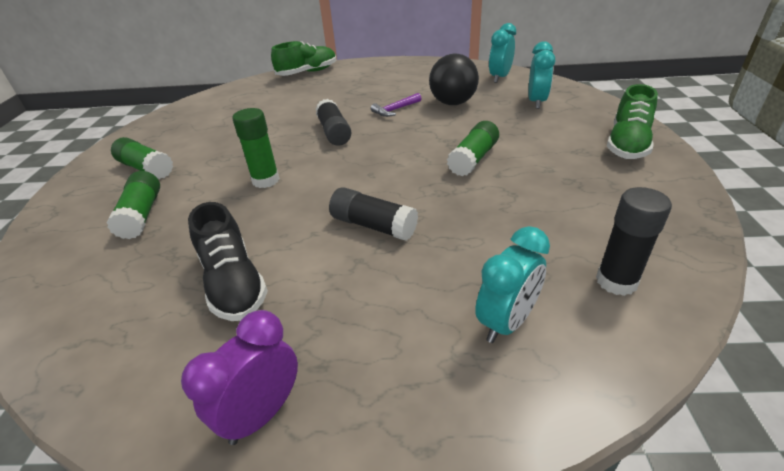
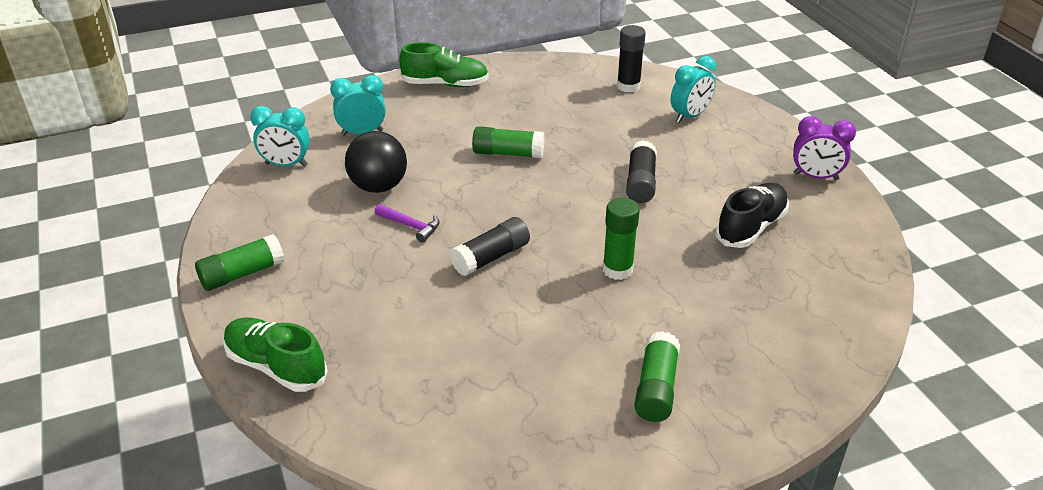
camera: 115 degrees left, 0 degrees up
green glue stick [107,171,160,239] -> green glue stick moved to [195,234,284,291]
turquoise clock [475,226,550,343] -> turquoise clock turned 120 degrees clockwise [671,56,716,123]

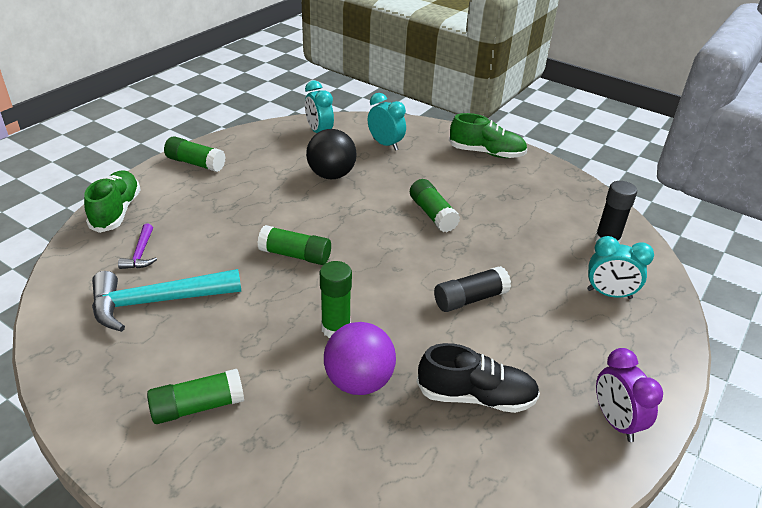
camera: 55 degrees right, 0 degrees up
purple hammer [375,204,440,243] -> purple hammer moved to [118,224,157,269]
green shoe [399,42,489,87] -> green shoe turned 45 degrees counterclockwise [449,113,528,158]
black glue stick [450,217,530,276] -> green glue stick [257,225,331,265]
none -> turquoise hammer [92,269,241,332]
none -> purple ball [324,322,396,395]

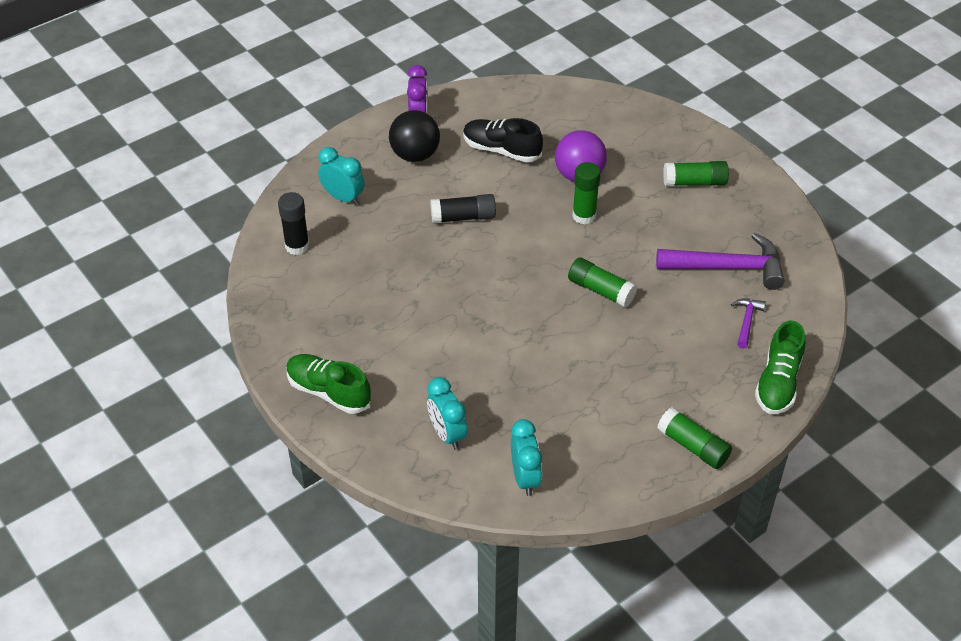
camera: 160 degrees left, 10 degrees up
turquoise hammer [92,269,241,332] -> purple hammer [656,233,785,290]
black ball [306,129,357,179] -> black ball moved to [389,110,440,162]
green glue stick [410,179,460,232] -> none

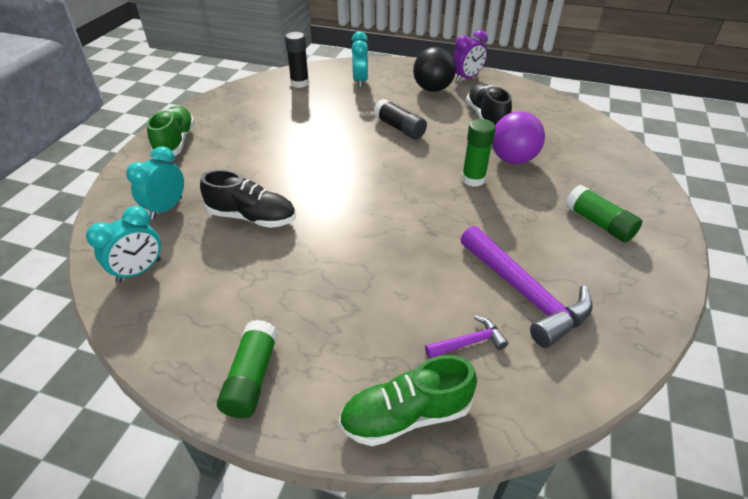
camera: 55 degrees right, 5 degrees down
green glue stick [568,257,637,308] -> none
none -> black shoe [200,170,296,228]

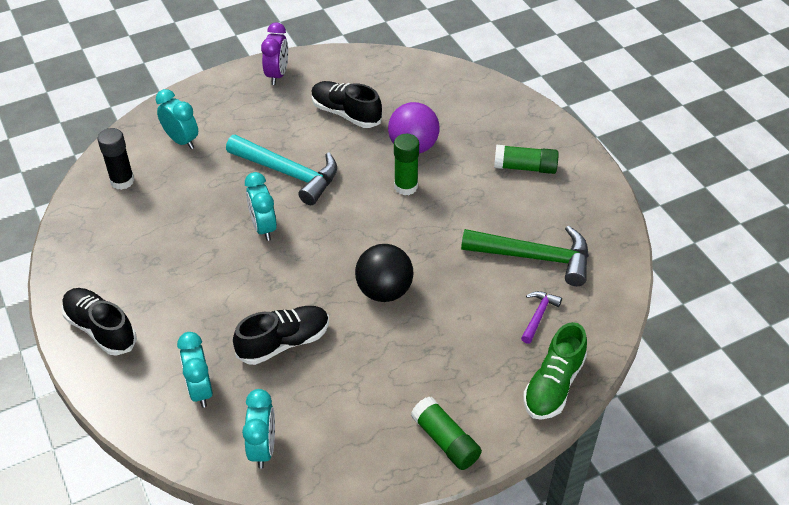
camera: 45 degrees left, 5 degrees up
green shoe [147,106,195,156] -> black shoe [62,288,137,356]
black glue stick [374,99,427,139] -> turquoise hammer [226,135,337,205]
black ball [413,47,456,92] -> black ball moved to [355,244,413,302]
purple hammer [460,226,593,348] -> green hammer [461,226,589,286]
none -> turquoise clock [245,172,277,241]

